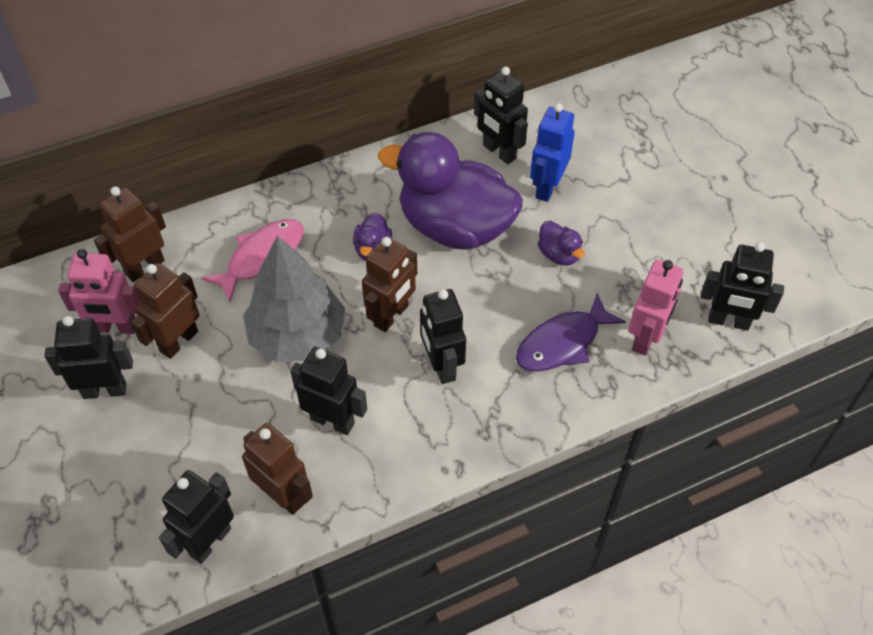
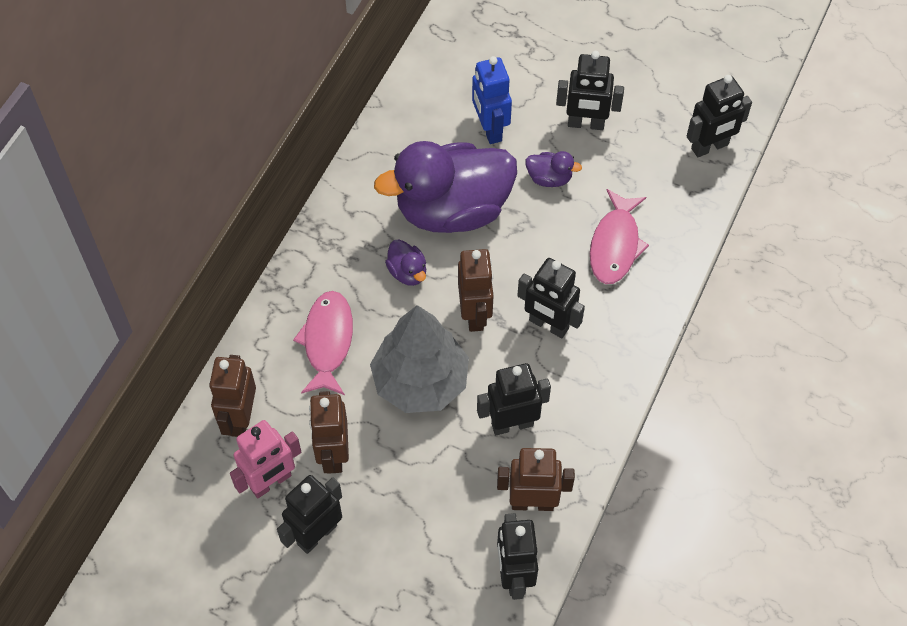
camera: 40 degrees left, 5 degrees up
black robot [474,67,528,164] -> black robot moved to [556,51,624,130]
purple fish [516,293,626,372] -> pink fish [590,189,649,284]
pink robot [628,260,684,355] -> none

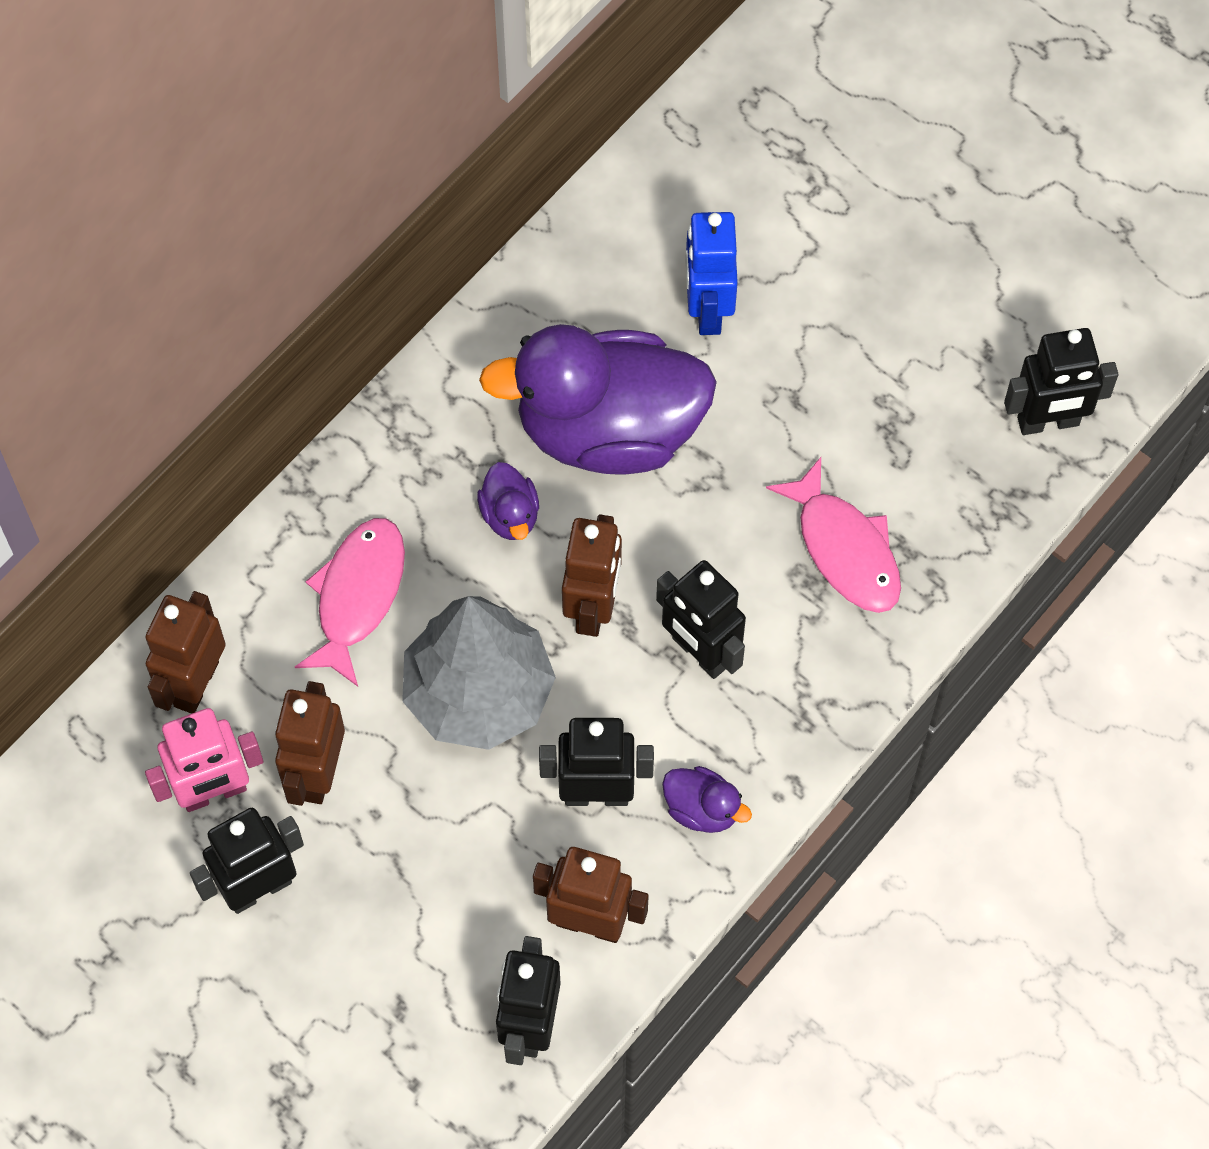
camera: 15 degrees right, 5 degrees up
purple duck [525,151,582,187] -> purple duck moved to [662,766,752,833]
black robot [556,51,624,130] -> none
pink fish [590,189,649,284] -> pink fish turned 60 degrees counterclockwise [766,457,901,613]

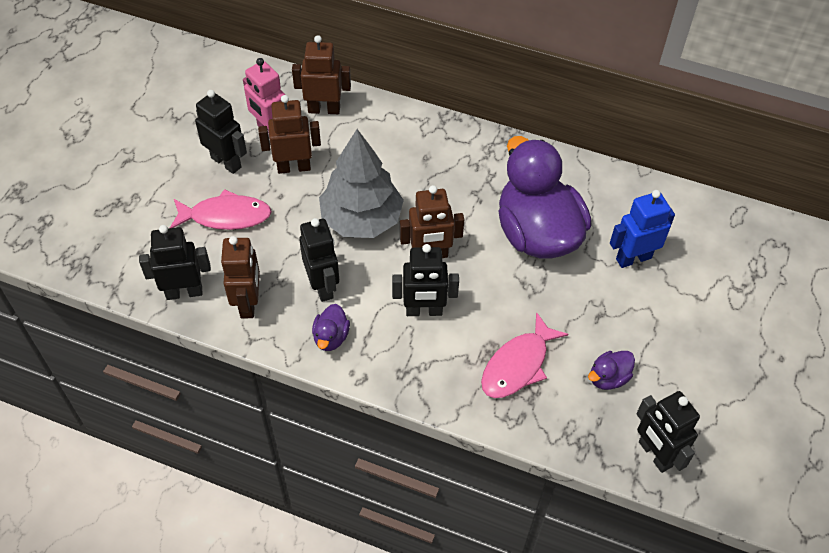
camera: 70 degrees right, 10 degrees down
pink fish [295,518,405,687] -> pink fish moved to [170,189,272,230]
purple duck [477,462,539,540] -> purple duck moved to [588,351,635,390]
black robot [656,560,746,679] -> black robot turned 120 degrees counterclockwise [392,244,459,316]

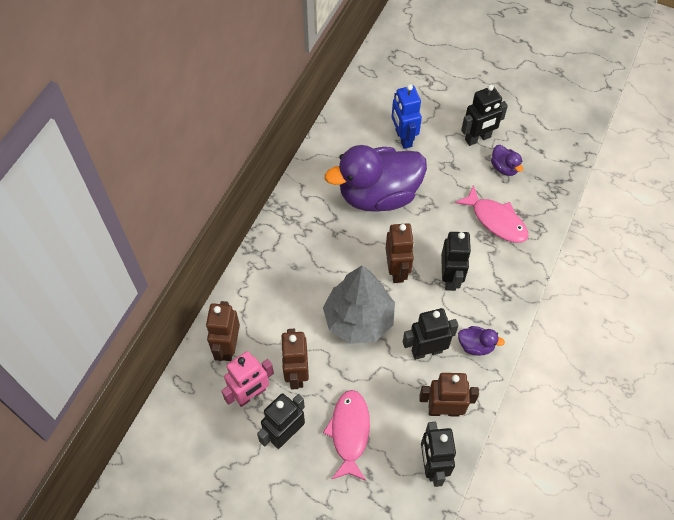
camera: 85 degrees left, 5 degrees up
black robot [636,391,700,473] -> black robot moved to [461,84,508,146]

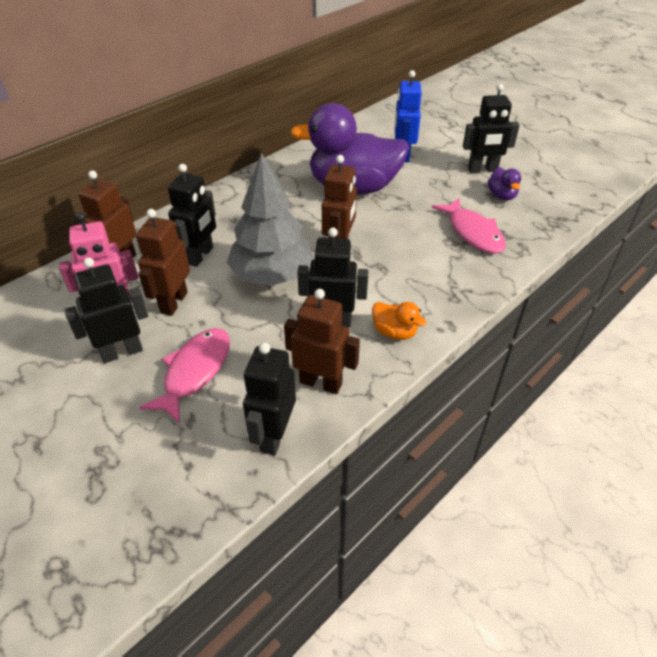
camera: 20 degrees right, 15 degrees down
black robot [441,232,471,291] -> black robot moved to [168,164,216,267]
purple duck [458,326,505,356] -> orange duck [372,302,427,340]

